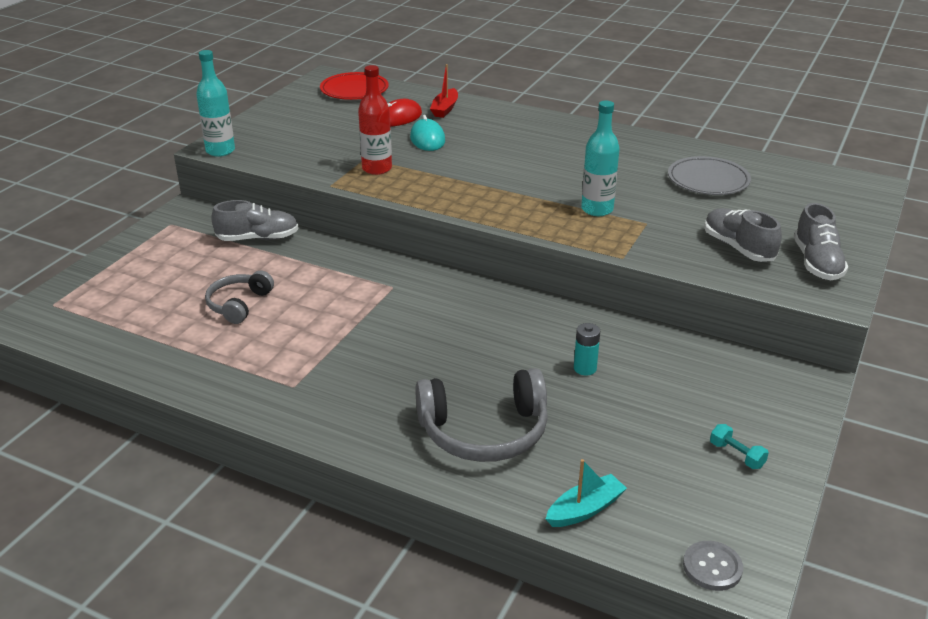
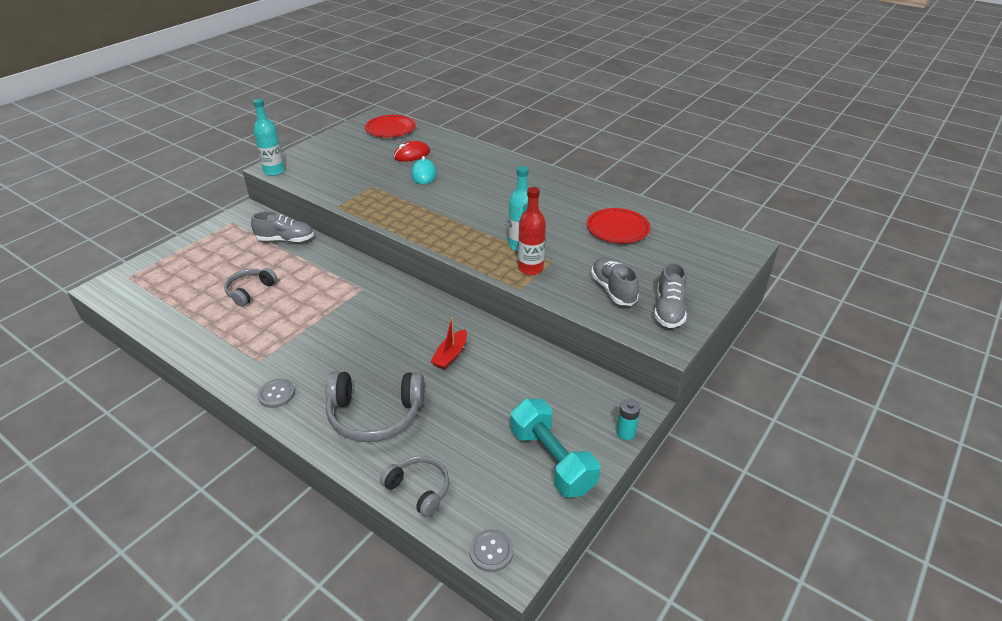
camera: 10 degrees right, 5 degrees up
red bottle [358,65,392,175] -> red bottle moved to [518,187,546,275]
red boat [430,64,458,118] -> red boat moved to [430,317,467,370]
turquoise boat [546,459,627,527] -> grey headphones [380,456,449,517]
turquoise battery [574,323,600,376] -> turquoise battery moved to [616,399,640,440]
grey plate [668,156,751,195] -> red plate [587,208,650,243]
turquoise dumbbell [710,424,769,469] -> turquoise dumbbell [511,399,600,498], size x2.45
none -> grey button [257,379,295,408]

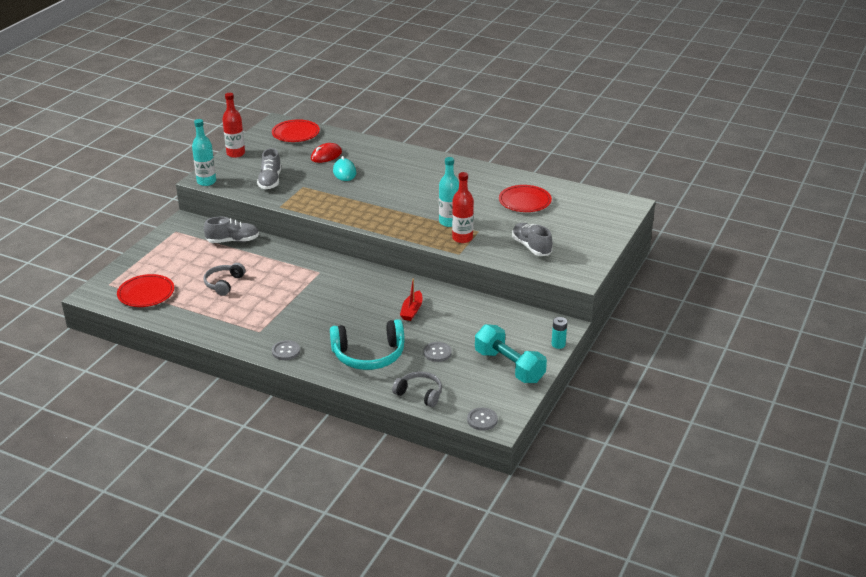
camera: 10 degrees left, 5 degrees down
grey headphones [326,371,425,442] -> turquoise headphones [330,319,405,370]
grey shoe [654,262,687,328] -> grey shoe moved to [257,148,281,189]
none -> red plate [117,274,174,307]
none -> red bottle [222,93,245,158]
none -> grey button [423,342,452,362]

